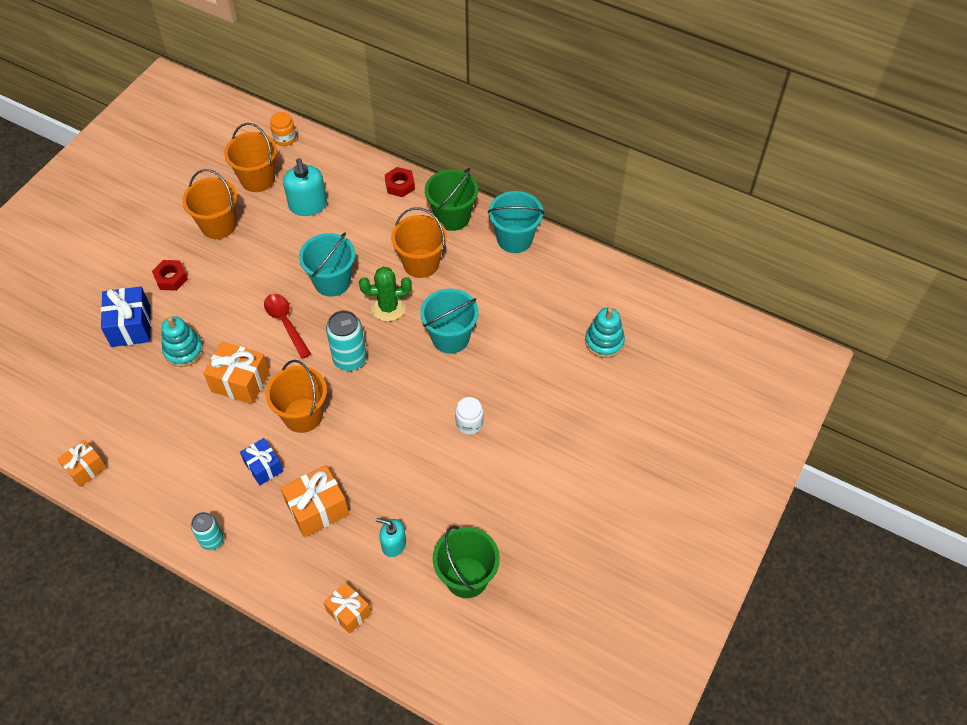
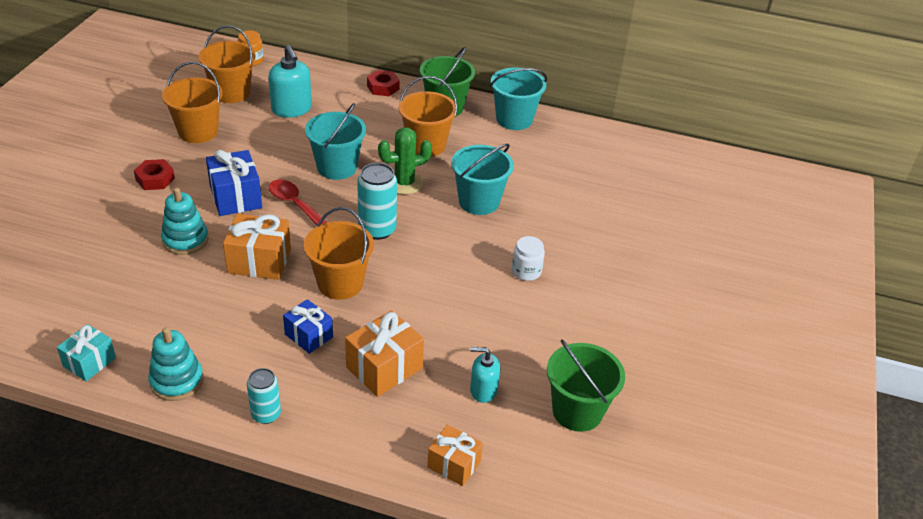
camera: 15 degrees left, 15 degrees down
orange gift [57,440,106,487] -> turquoise gift [57,324,116,381]
blue gift [101,287,151,347] -> blue gift moved to [206,150,262,216]
turquoise stacking toy [585,307,625,358] -> turquoise stacking toy moved to [148,327,203,401]

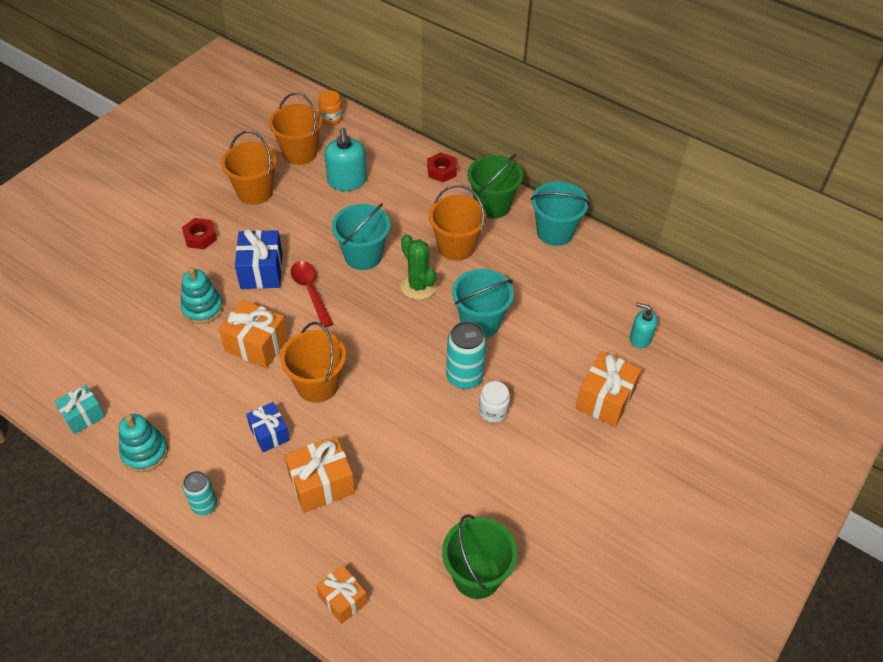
camera: 20 degrees right, 10 degrees up
turquoise can [357,163,397,240] -> turquoise can moved to [446,321,487,389]
green cactus [378,127,432,195] -> green cactus turned 60 degrees clockwise [400,234,437,300]
turquoise soap dispenser [470,347,500,403] -> turquoise soap dispenser moved to [630,302,658,348]
none -> orange gift [576,351,642,427]

